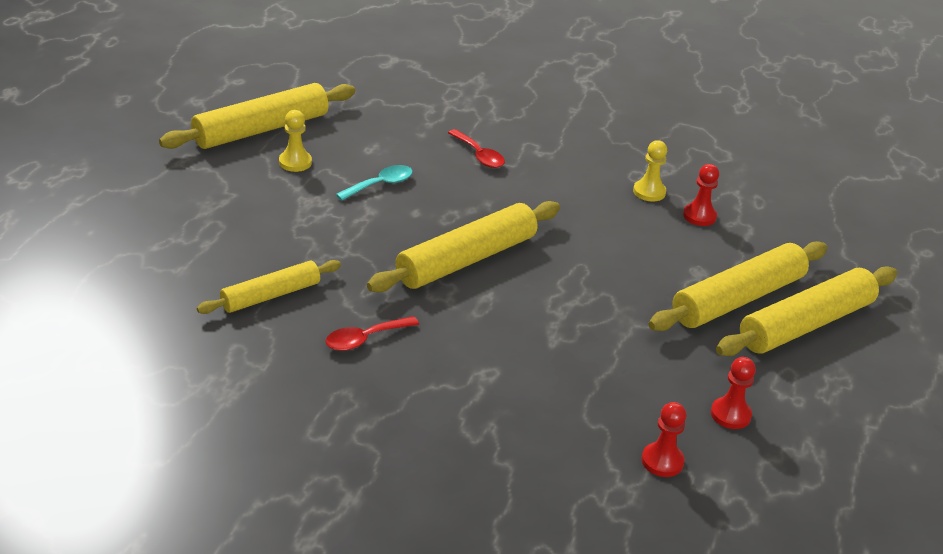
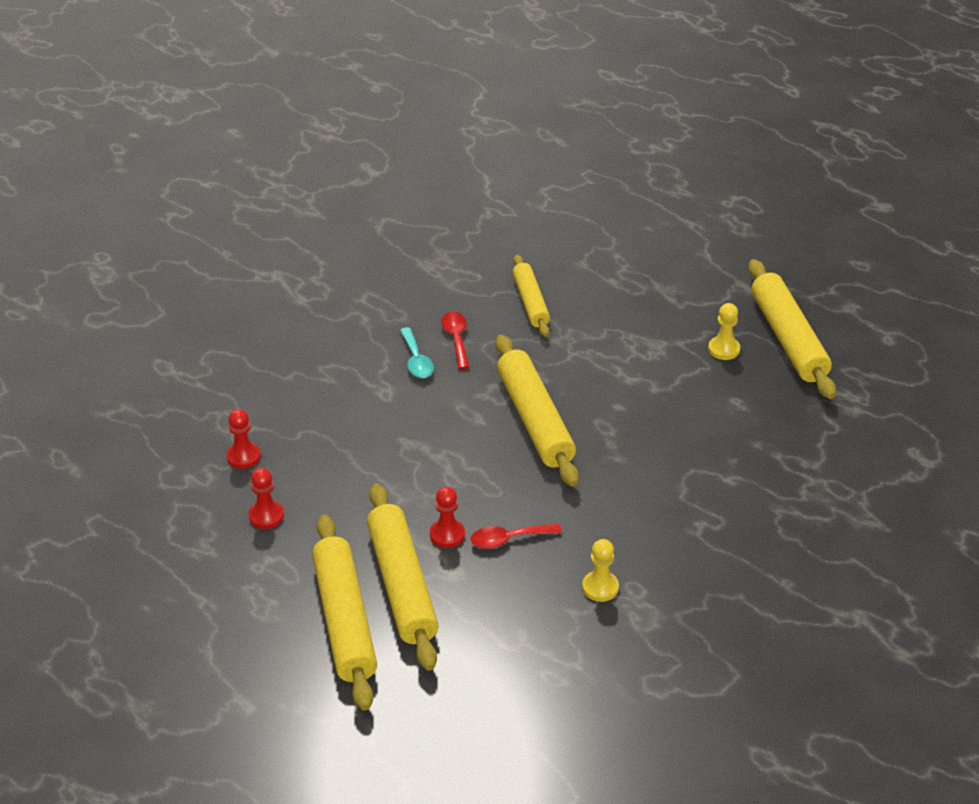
camera: 115 degrees right, 5 degrees up
turquoise spoon [336,165,413,201] -> turquoise spoon moved to [400,327,434,378]
red spoon [448,129,505,168] -> red spoon moved to [471,524,562,549]
red pawn [683,164,719,226] -> red pawn moved to [430,487,465,548]

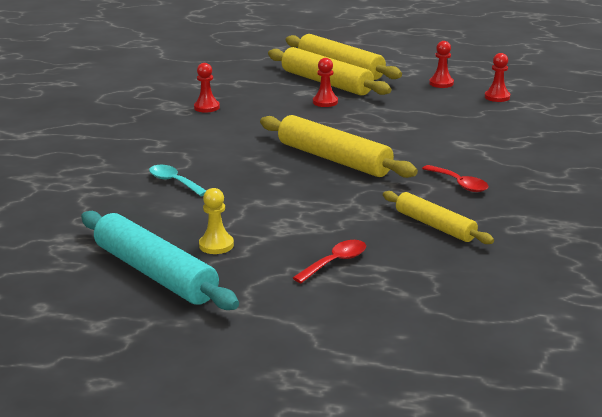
camera: 150 degrees right, 15 degrees down
turquoise spoon [400,327,434,378] -> turquoise spoon moved to [149,165,206,196]
red spoon [471,524,562,549] -> red spoon moved to [293,240,366,283]
yellow pawn [582,539,619,602] -> red pawn [194,63,220,112]
yellow rolling pin [748,259,836,399] -> turquoise rolling pin [81,211,239,310]

